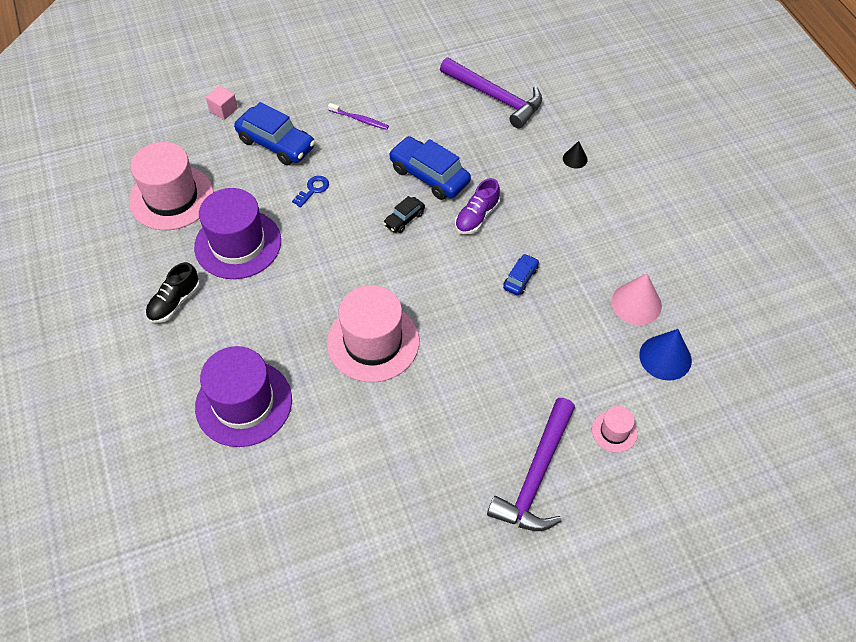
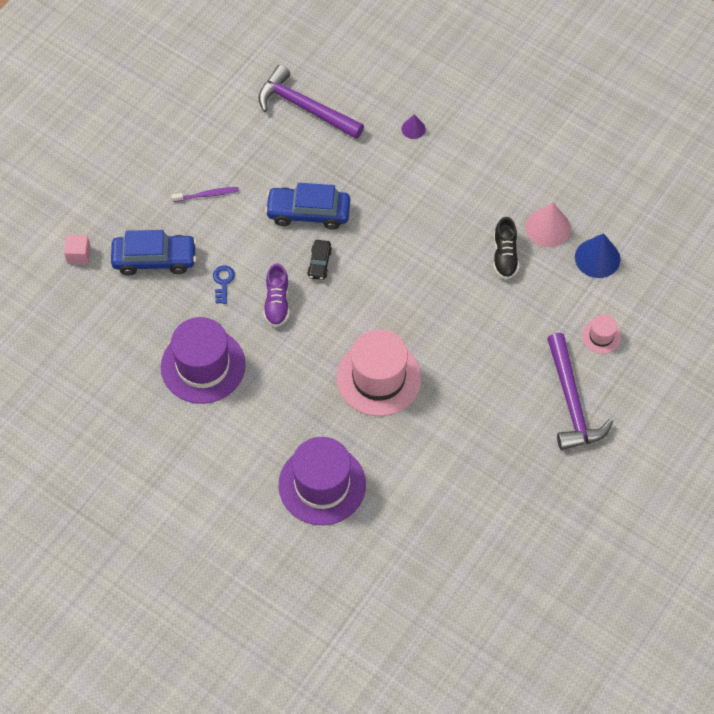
camera: 35 degrees left, 5 degrees up
pink hat [129,142,214,230] -> none
black shoe [146,262,200,323] -> black shoe moved to [494,217,519,279]
purple hammer [440,58,542,129] -> purple hammer turned 150 degrees counterclockwise [258,65,364,139]
purple shoe [455,178,500,234] -> purple shoe moved to [263,263,289,327]
blue car [503,254,539,296] -> none
black cone [563,141,588,169] -> purple cone [402,115,426,139]

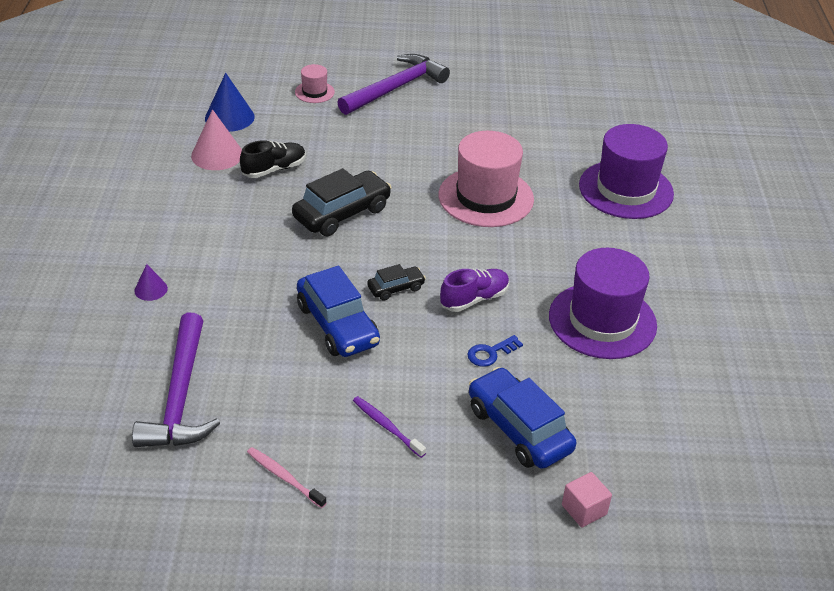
camera: 125 degrees left, 20 degrees down
none -> pink toothbrush [247,447,326,508]
none -> black car [292,168,392,237]

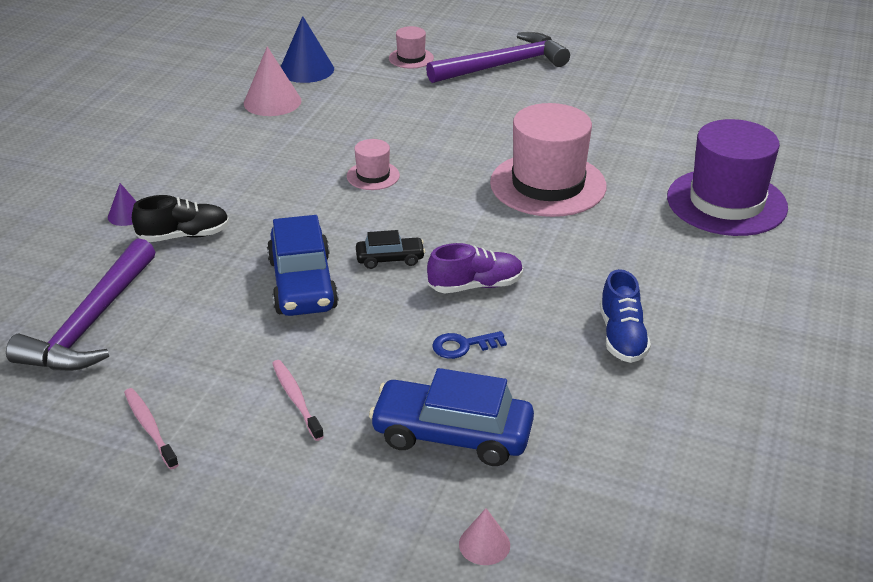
camera: 20 degrees right, 5 degrees down
black shoe [240,140,306,178] -> black shoe moved to [132,195,229,242]
black car [292,168,392,237] -> pink hat [347,139,400,190]
purple toothbrush [353,396,426,458] -> pink toothbrush [272,360,324,441]
blue car [469,367,576,469] -> blue car turned 60 degrees counterclockwise [369,368,534,466]
purple hat [549,248,657,359] -> blue shoe [600,269,651,363]
pink cube [562,472,612,527] -> pink cone [459,508,510,565]

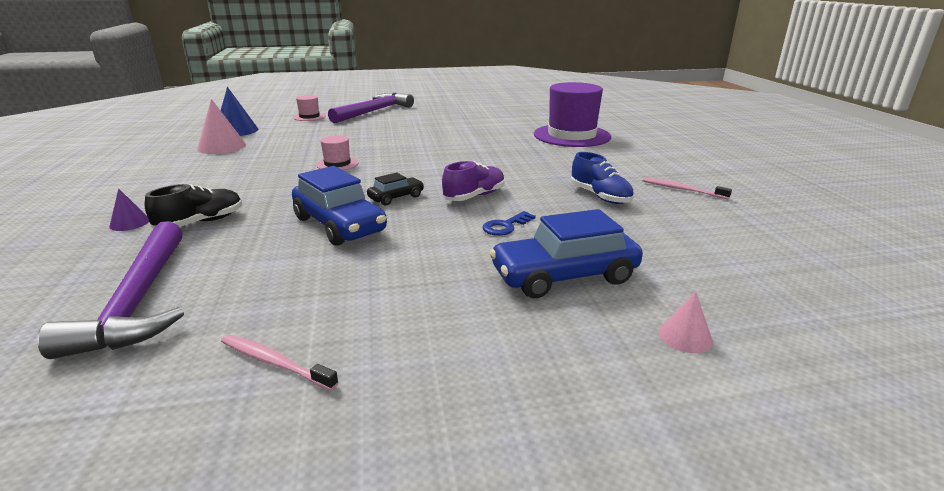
camera: 30 degrees left, 10 degrees down
pink toothbrush [272,360,324,441] -> pink toothbrush moved to [643,178,732,199]
pink hat [490,103,607,217] -> none

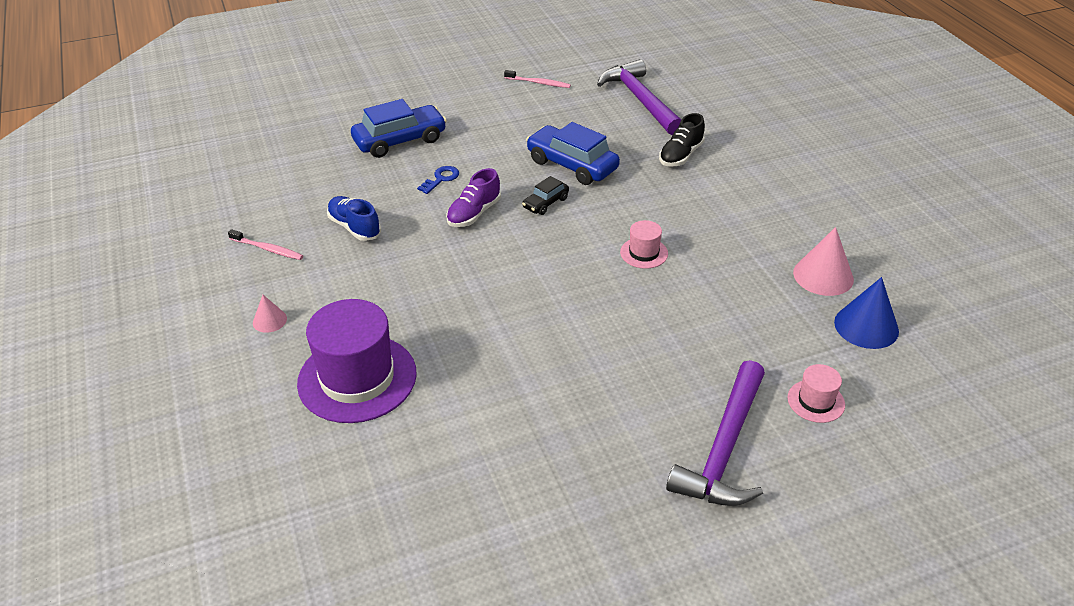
camera: 170 degrees right, 15 degrees up
purple cone [109,189,149,231] -> none
pink cone [659,292,713,353] -> pink cone moved to [253,295,287,333]

